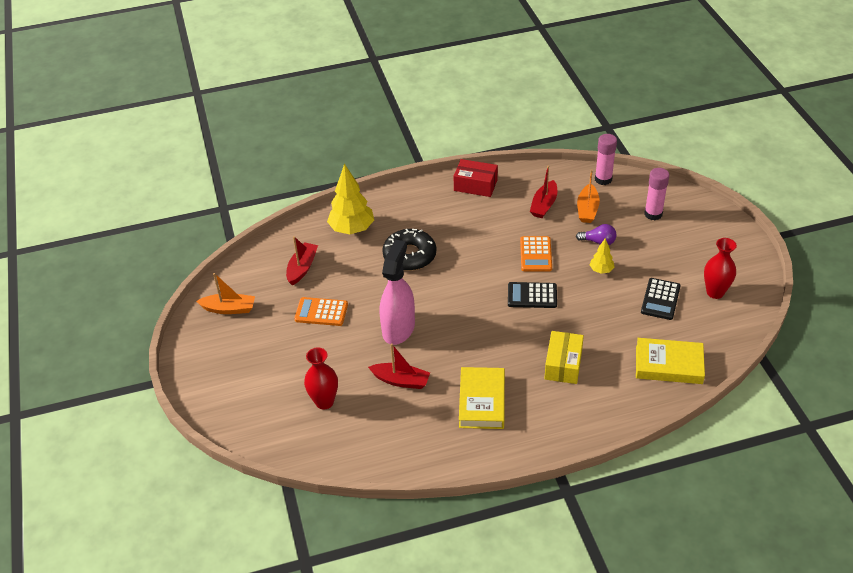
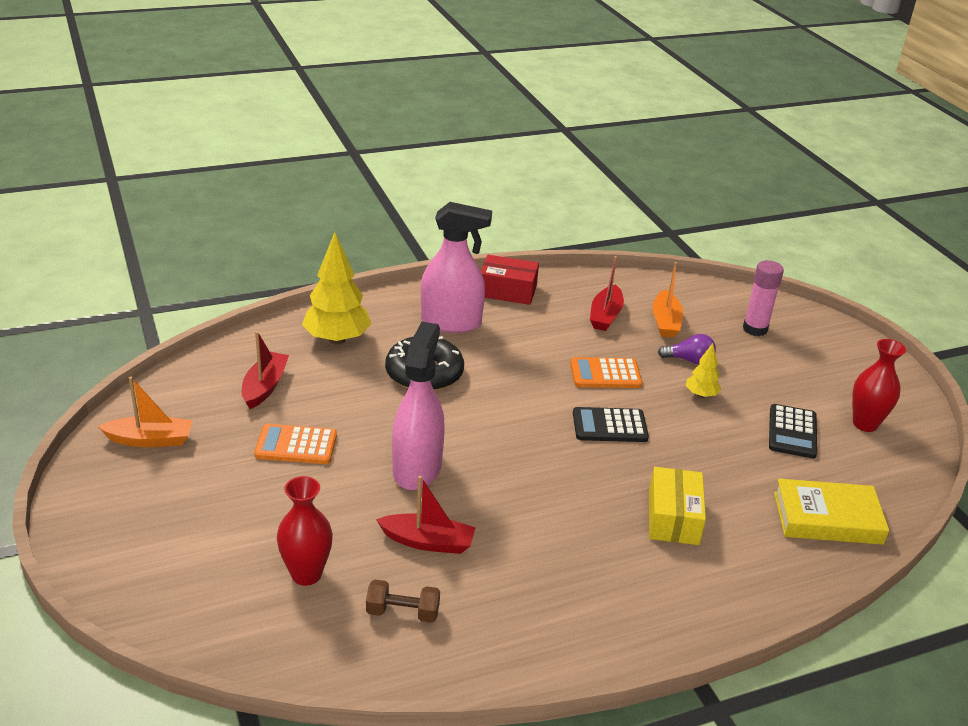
camera: 10 degrees left, 10 degrees down
yellow book [459,367,505,429] -> none
orange calculator [520,236,552,271] -> orange calculator turned 90 degrees clockwise [570,357,642,388]
pink glue stick [595,134,617,185] -> none
none -> brown dumbbell [366,580,440,623]
none -> pink spray bottle [421,202,492,333]

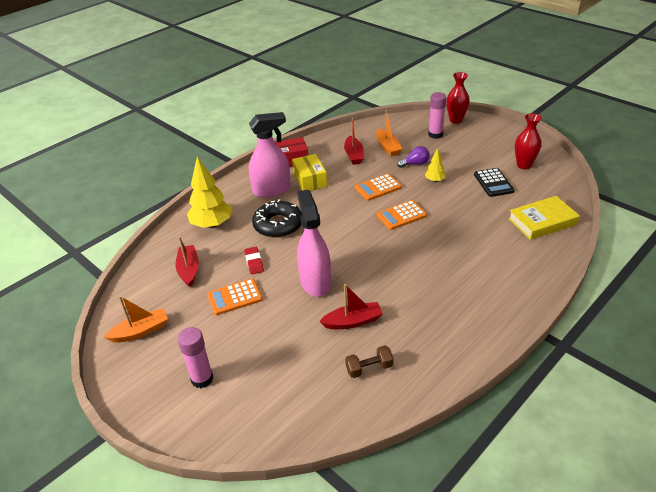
camera: 20 degrees left, 5 degrees up
red vase [277,476,333,586] -> red vase moved to [446,72,470,124]
black calculator [573,407,649,442] -> orange calculator [377,200,427,230]
yellow box [649,467,706,545] -> yellow box moved to [292,154,327,191]
none -> pink glue stick [177,327,213,388]
none -> red eraser [244,247,264,274]

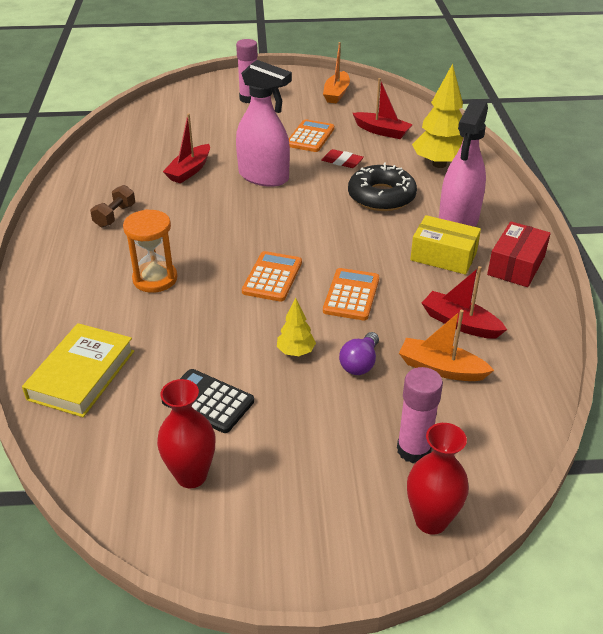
camera: 130 degrees right, 0 degrees up
brown dumbbell [345,346,393,378] -> brown dumbbell moved to [90,185,135,228]
none -> orange hourglass [123,209,177,293]

